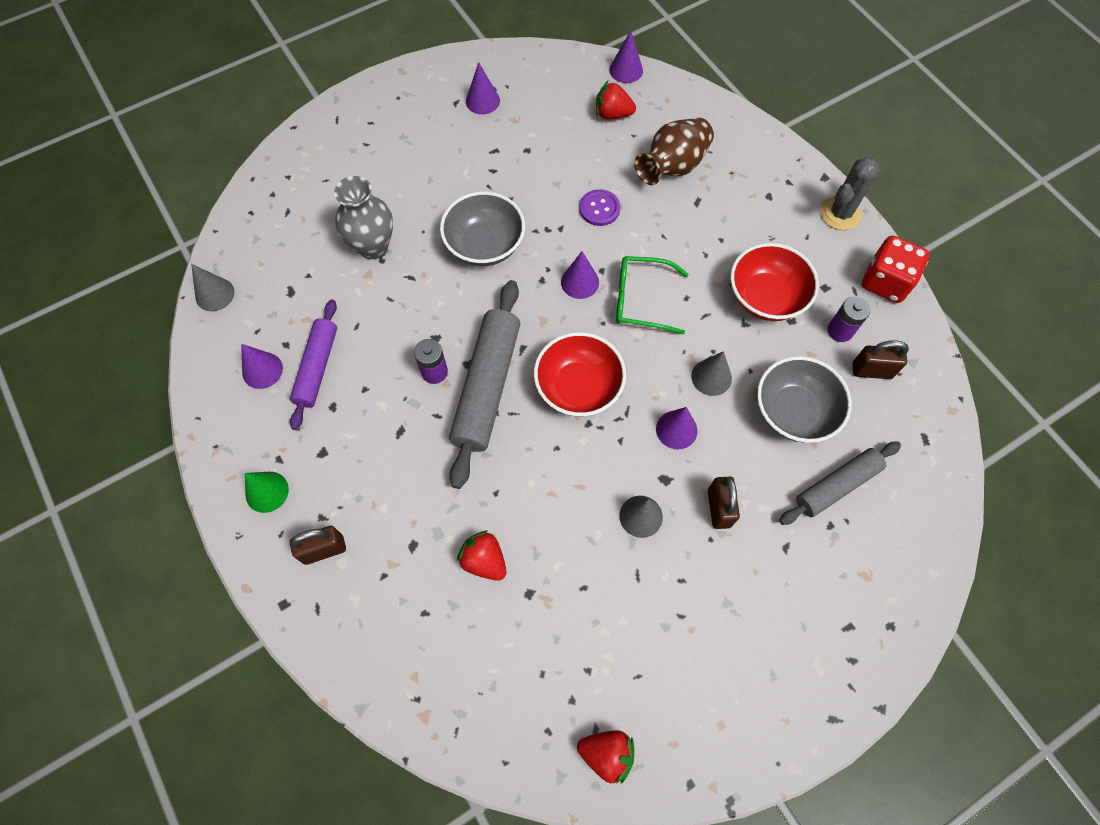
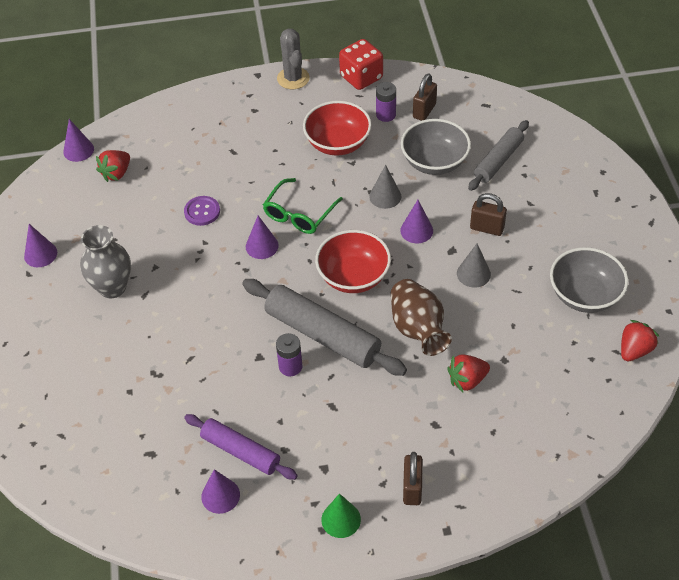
camera: 65 degrees left, 15 degrees down
grey cone [191,264,234,311] -> none
grey vase [334,176,393,259] -> grey vase moved to [80,225,131,299]
grey bowl [440,191,525,266] -> grey bowl moved to [550,247,628,313]
brown vase [634,118,714,185] -> brown vase moved to [391,279,452,356]
grey rolling pin [779,441,901,525] -> grey rolling pin turned 45 degrees clockwise [468,120,529,191]

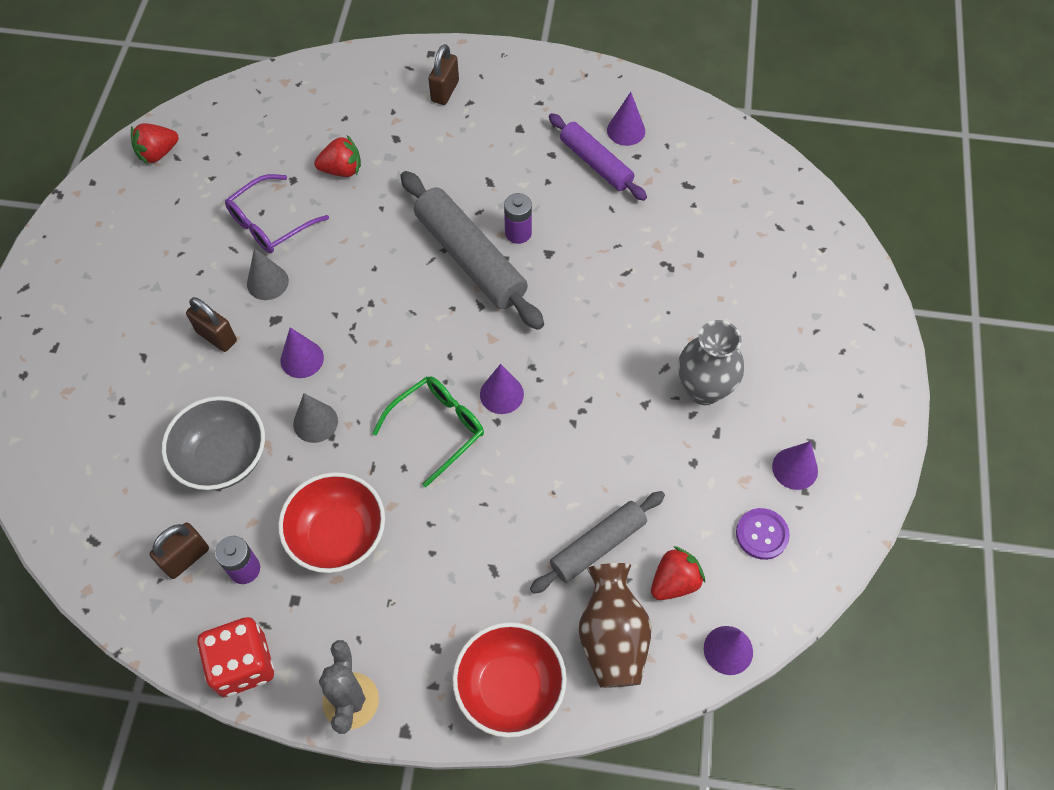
camera: 165 degrees left, 10 degrees up
purple button [184,196,220,226] -> purple button moved to [736,508,790,560]
red bowl [315,230,391,293] -> red bowl moved to [452,622,567,738]
green cone [321,494,361,538] -> none
brown vase [391,279,452,356] -> brown vase moved to [579,563,651,688]
grey rolling pin [468,120,529,191] -> grey rolling pin moved to [530,491,665,594]
grey bowl [550,247,628,313] -> none
none -> purple glasses [225,174,329,253]

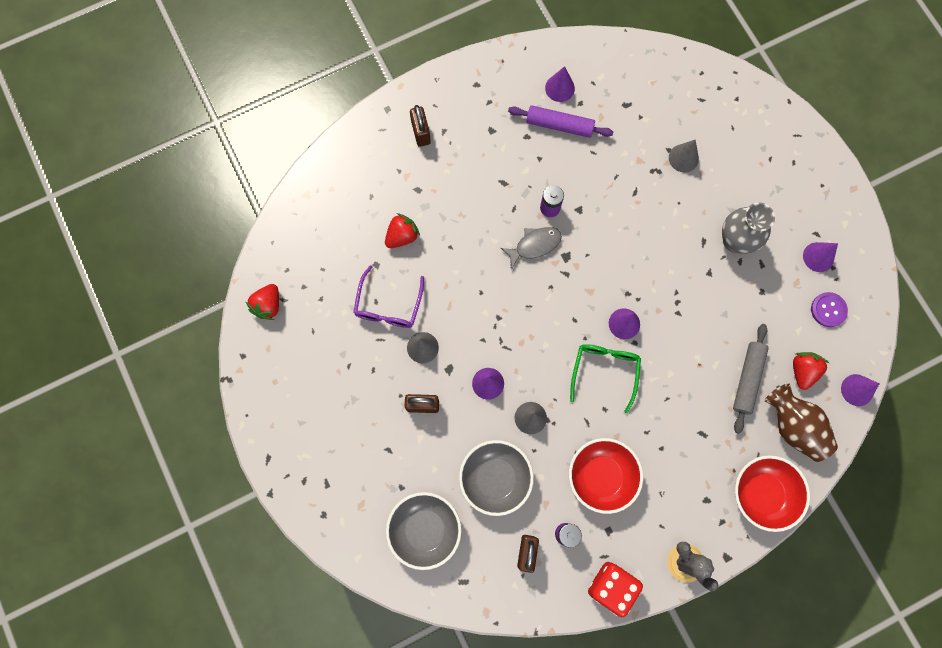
camera: 35 degrees left, 15 degrees up
grey rolling pin [400,171,544,330] -> grey fish [501,227,562,268]
none -> grey bowl [386,492,462,570]
none -> grey cone [669,140,699,172]

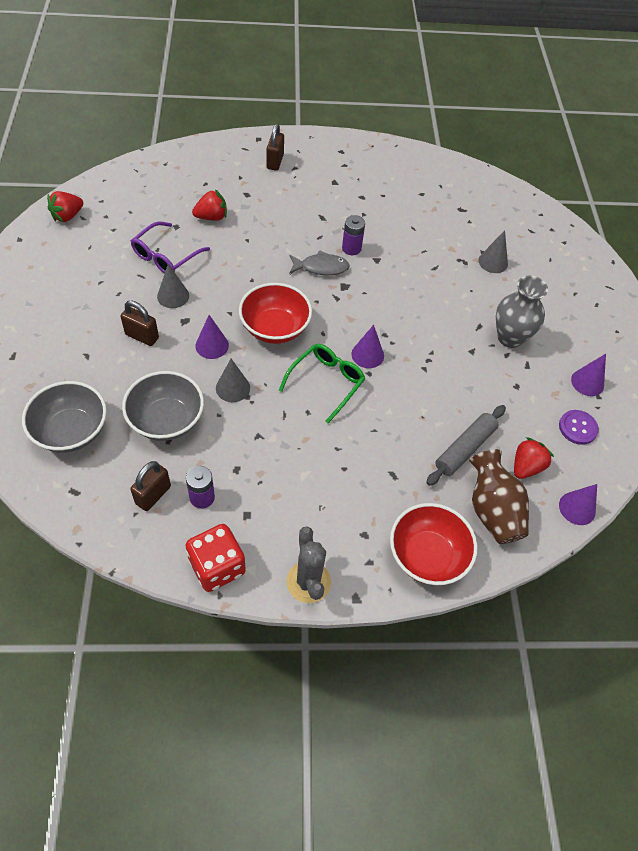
camera: 20 degrees right, 20 degrees down
purple rolling pin [508,105,613,138] -> none
purple cone [545,66,575,102] -> none
red bowl [569,438,643,514] -> red bowl moved to [239,283,312,344]

